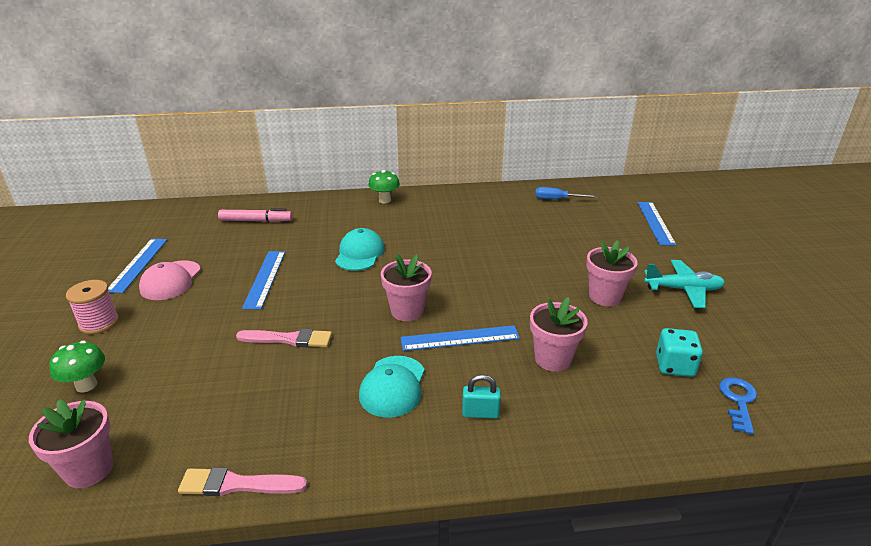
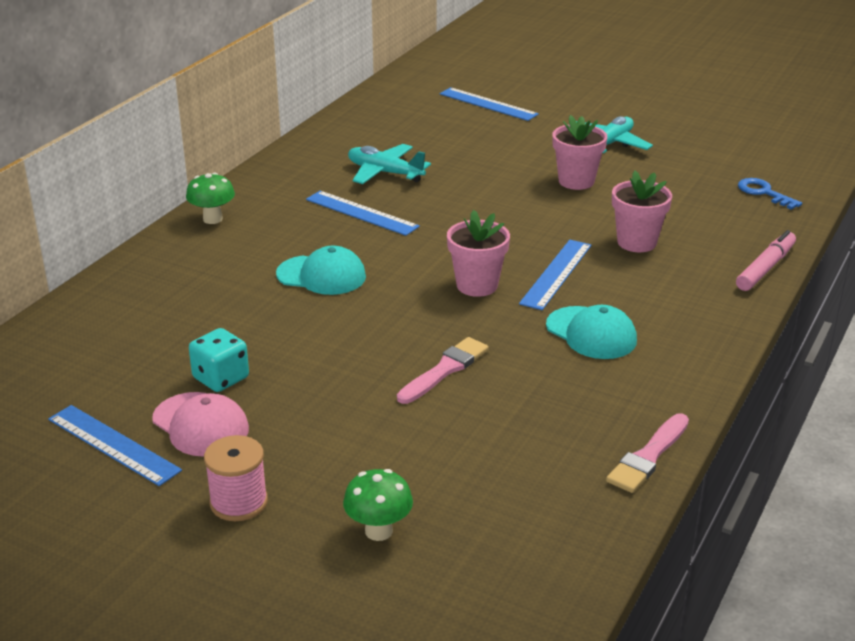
camera: 55 degrees left, 0 degrees up
pink flower pot [29,399,113,488] -> none
pink marker [218,208,293,222] -> pink marker moved to [736,230,796,291]
blue ruler [242,251,285,309] -> blue ruler moved to [306,191,420,236]
turquoise cap [335,228,385,271] -> turquoise cap turned 150 degrees clockwise [276,246,366,295]
turquoise padlock [462,374,501,419] -> none
blue screwdriver [535,187,598,199] -> none
turquoise dice [656,328,703,377] -> turquoise dice moved to [189,328,249,392]
none -> turquoise plane [348,144,431,184]

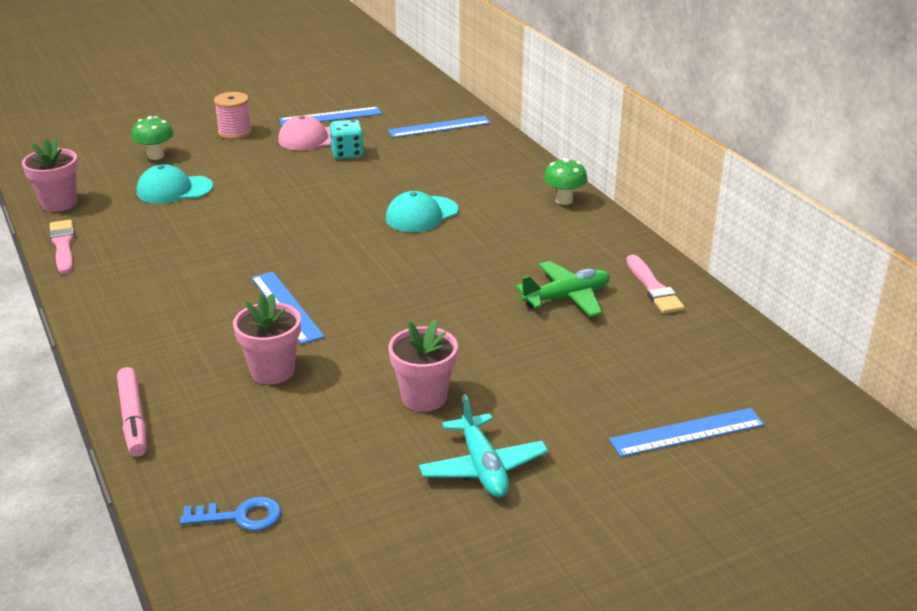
camera: 125 degrees right, 0 degrees up
blue ruler [306,191,420,236] -> blue ruler moved to [388,116,491,138]
turquoise plane [348,144,431,184] -> green plane [516,261,610,317]
pink brush [397,337,489,404] -> pink brush moved to [626,255,685,314]
pink flower pot [447,210,510,297] -> pink flower pot moved to [22,138,78,212]
turquoise cap [546,305,637,359] -> turquoise cap moved to [137,164,213,204]

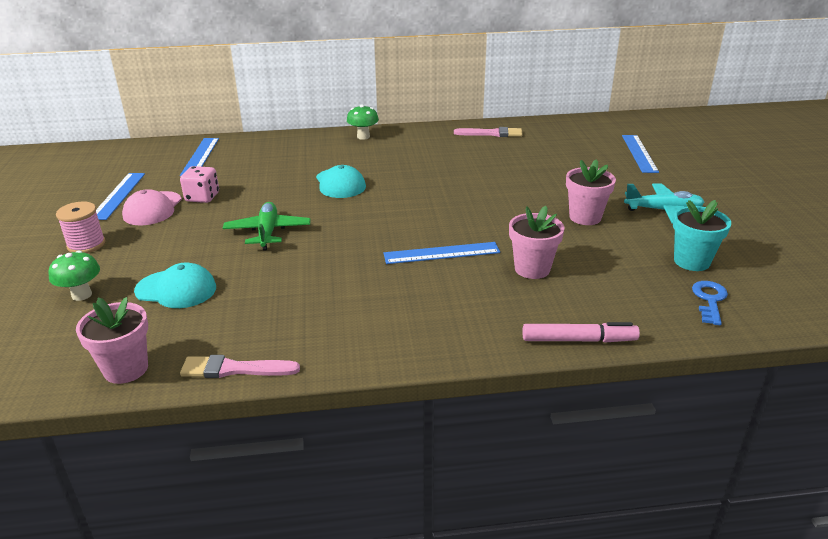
camera: 70 degrees left, 0 degrees up
turquoise cap [137,164,213,204] -> turquoise cap turned 90 degrees counterclockwise [134,263,216,308]
turquoise dice [330,120,364,159] -> pink dice [180,166,219,203]
green plane [516,261,610,317] -> green plane moved to [223,202,311,251]
none -> turquoise flower pot [673,200,731,271]

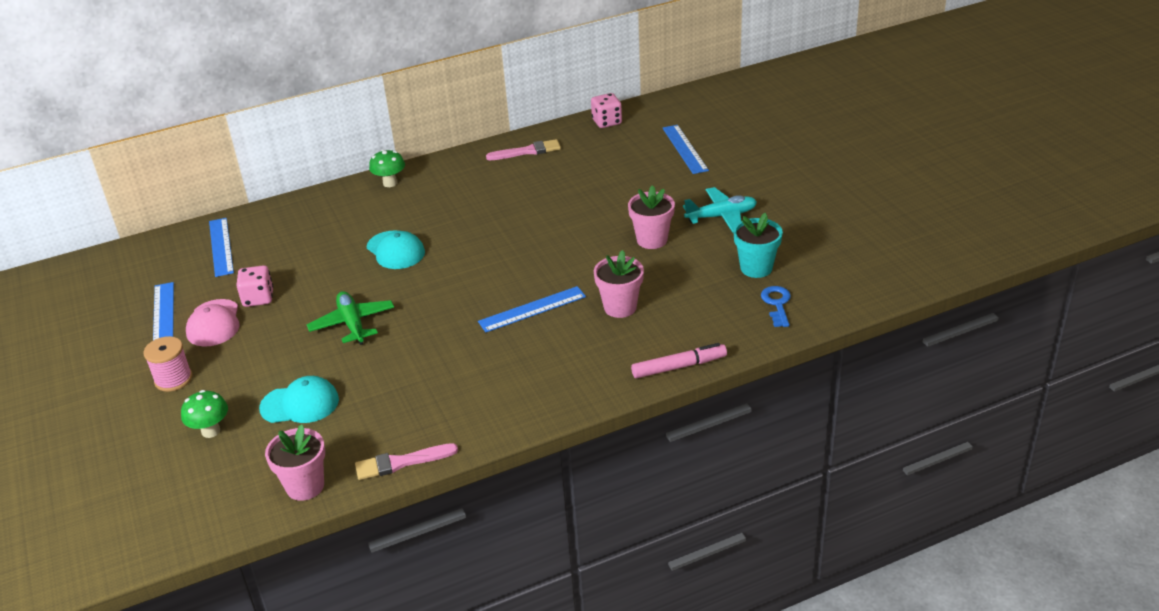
camera: 15 degrees left, 5 degrees up
none -> pink dice [591,93,622,128]

